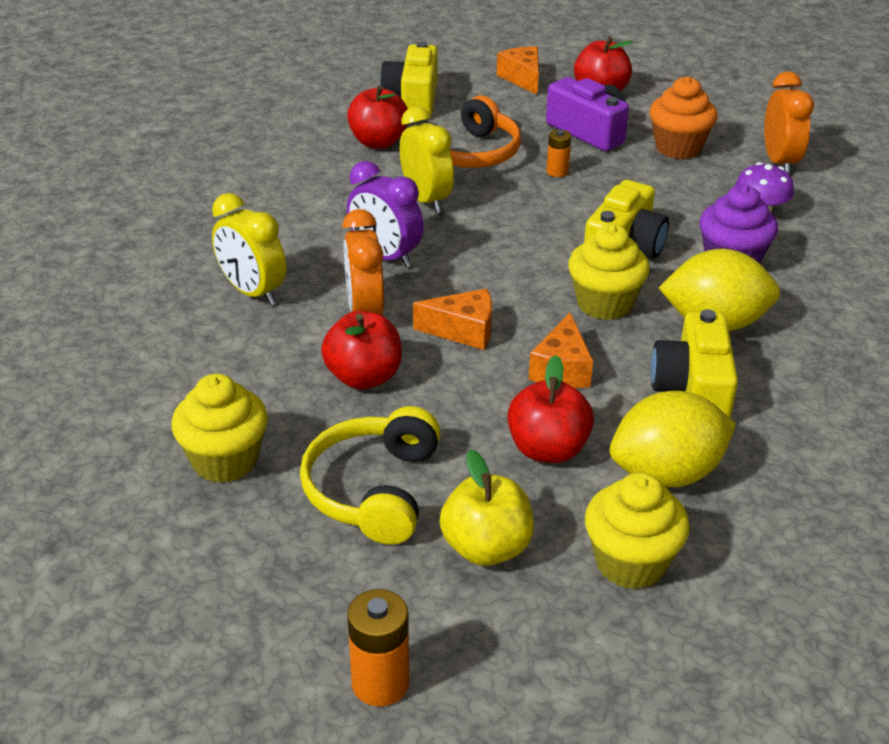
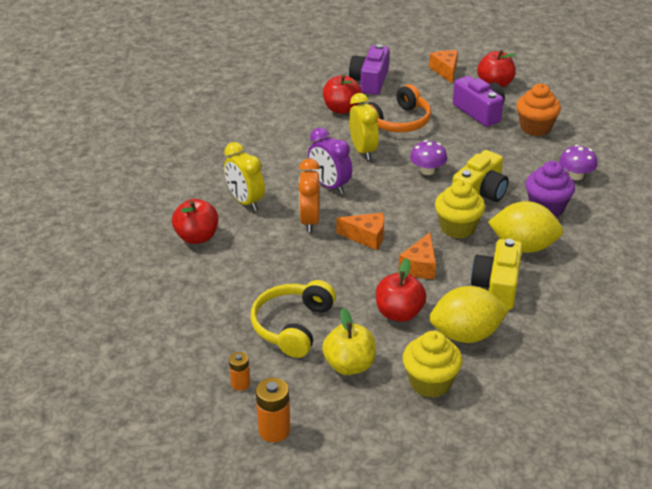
camera: 10 degrees right, 0 degrees up
yellow cupcake [171,374,268,483] -> none
red apple [321,311,402,389] -> red apple moved to [172,199,218,244]
yellow camera [380,41,438,116] -> purple camera [349,44,389,95]
orange battery [547,129,571,177] -> orange battery moved to [229,352,250,390]
orange clock [764,71,814,175] -> none
none -> purple mushroom [410,140,447,175]

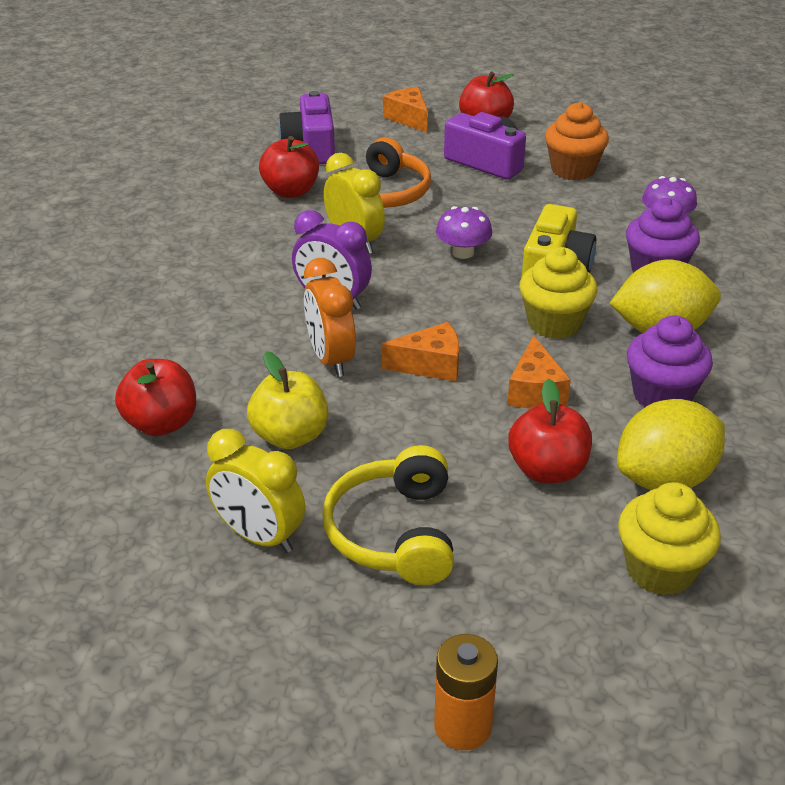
camera: 20 degrees left, 0 degrees up
yellow clock [224,142,265,211] -> yellow clock moved to [206,429,306,553]
orange battery [229,352,250,390] -> none
yellow apple [322,308,376,375] -> yellow apple moved to [247,351,329,449]
yellow camera [471,239,523,310] -> purple cupcake [627,315,713,408]

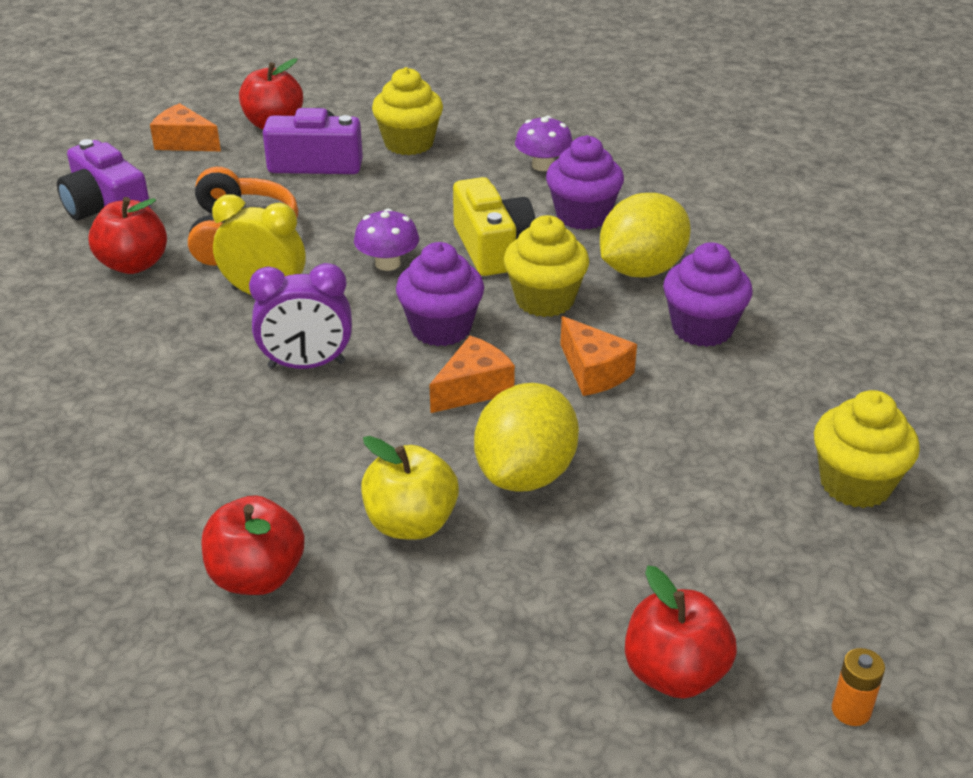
camera: 35 degrees left, 0 degrees up
yellow clock [206,429,306,553] -> none
orange clock [304,258,356,377] -> none
yellow headphones [322,445,454,585] -> none
orange battery [434,634,498,750] -> orange battery [832,648,885,726], size x0.62
red apple [508,379,592,483] -> red apple moved to [625,566,737,699]
orange cupcake [545,102,609,181] -> yellow cupcake [372,67,443,155]
yellow lemon [617,399,725,490] -> yellow lemon moved to [474,383,579,492]
none -> purple cupcake [396,242,484,346]

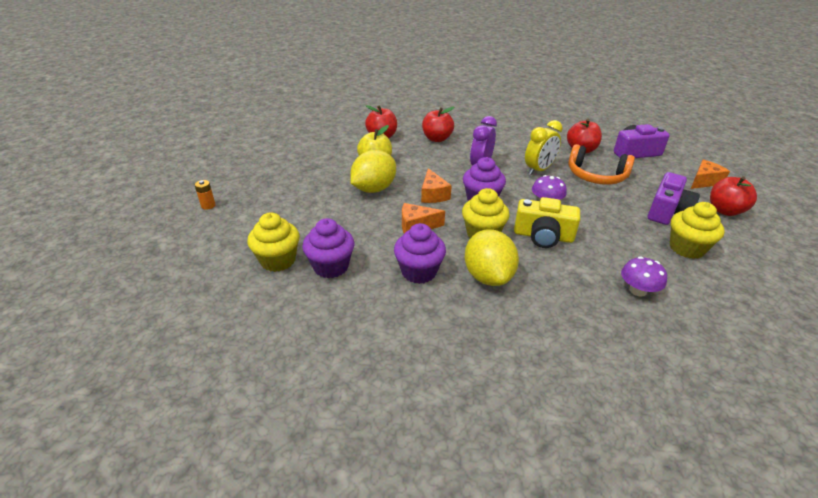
camera: 120 degrees right, 0 degrees up
yellow lemon [474,383,579,492] -> yellow lemon turned 75 degrees clockwise [350,150,396,193]
purple cupcake [546,135,624,230] -> purple cupcake moved to [302,218,354,278]
red apple [625,566,737,699] -> red apple moved to [422,107,454,142]

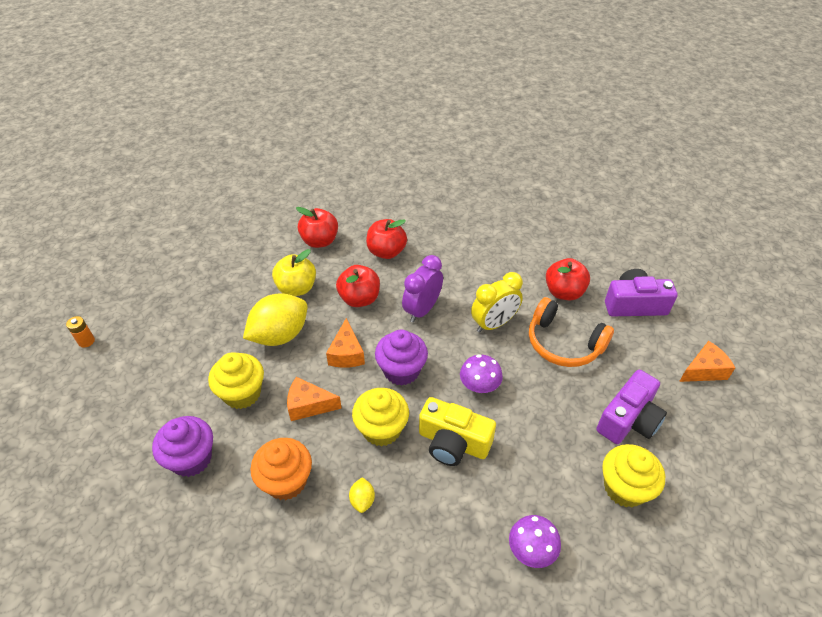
camera: 10 degrees right, 10 degrees up
yellow cupcake [247,212,300,272] -> yellow cupcake moved to [208,352,264,409]
purple cupcake [394,223,446,284] -> orange cupcake [250,438,312,500]
yellow lemon [465,229,519,286] -> yellow lemon [349,477,375,513], size x0.42
red apple [710,176,757,216] -> red apple moved to [336,265,380,307]

